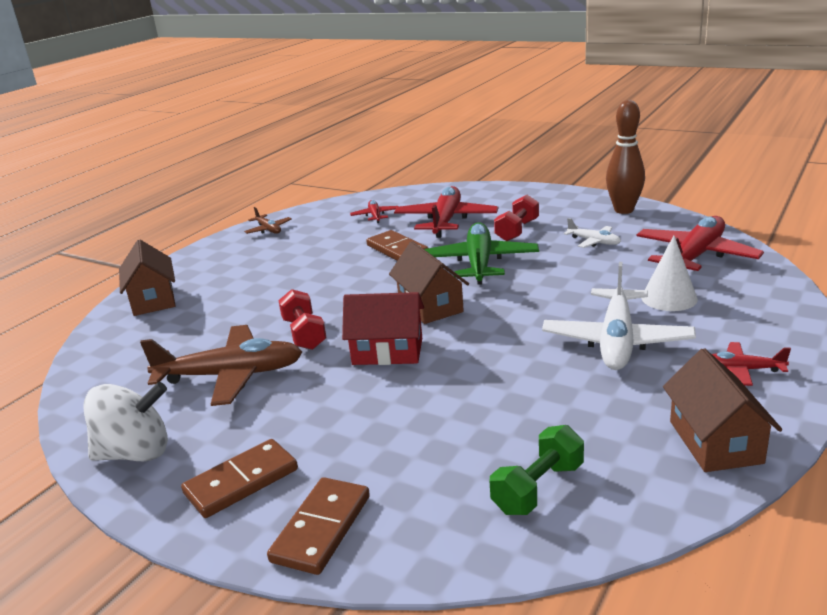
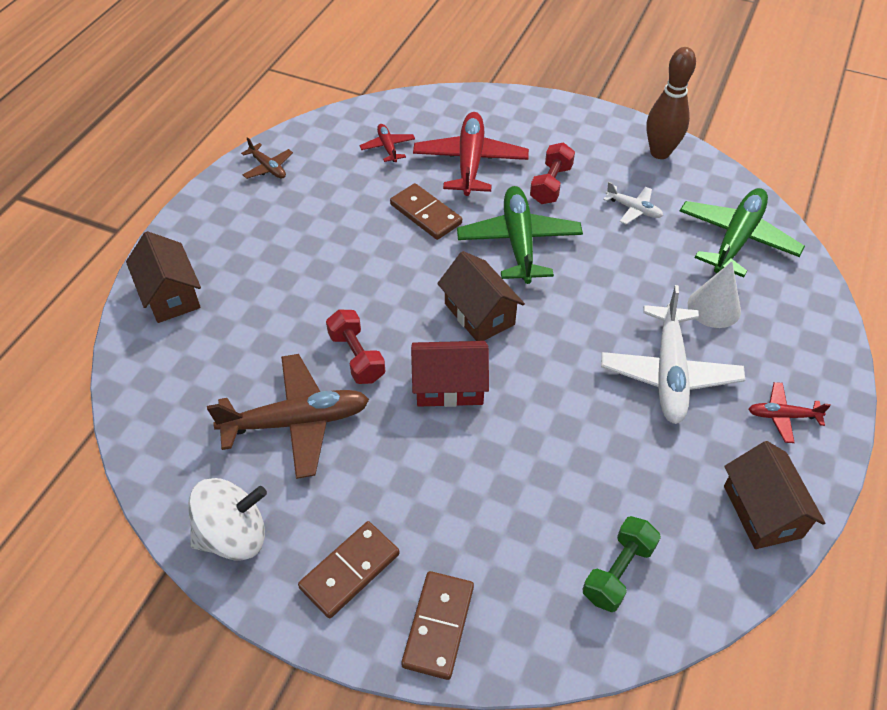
camera: 10 degrees left, 25 degrees up
red plane [636,216,764,271] -> green plane [680,188,805,277]

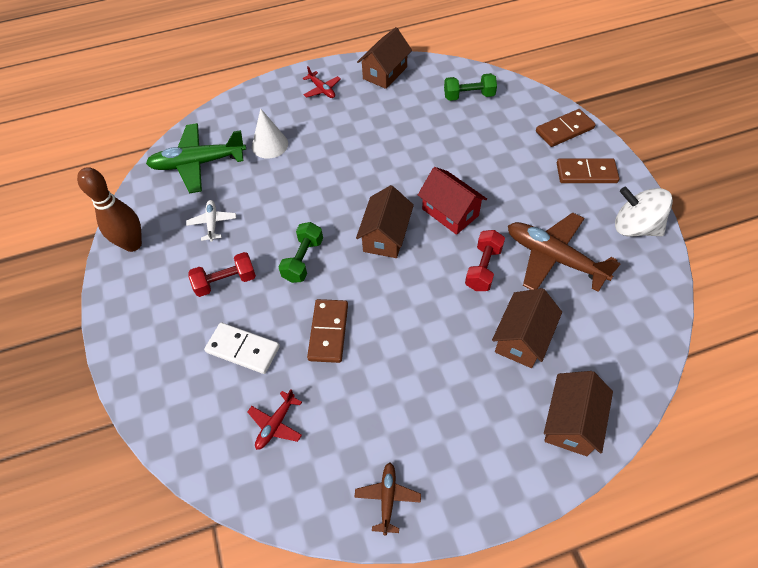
camera: 130 degrees left, 5 degrees up
red plane [413,112,529,196] -> white domino [204,323,280,374]
green plane [457,186,583,284] -> green dumbbell [279,222,323,283]
white plane [601,285,745,424] -> none
none -> brown house [492,288,562,368]

